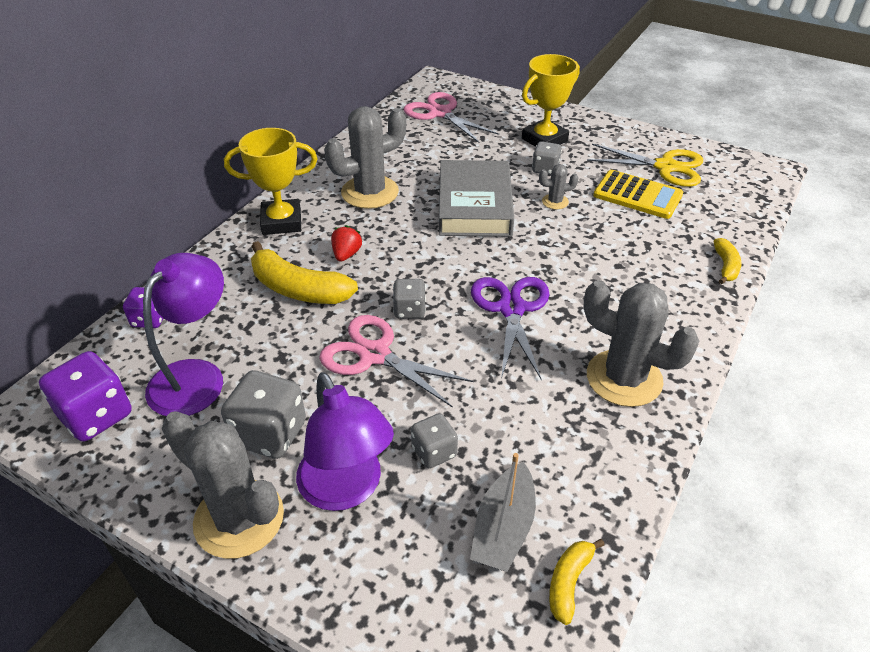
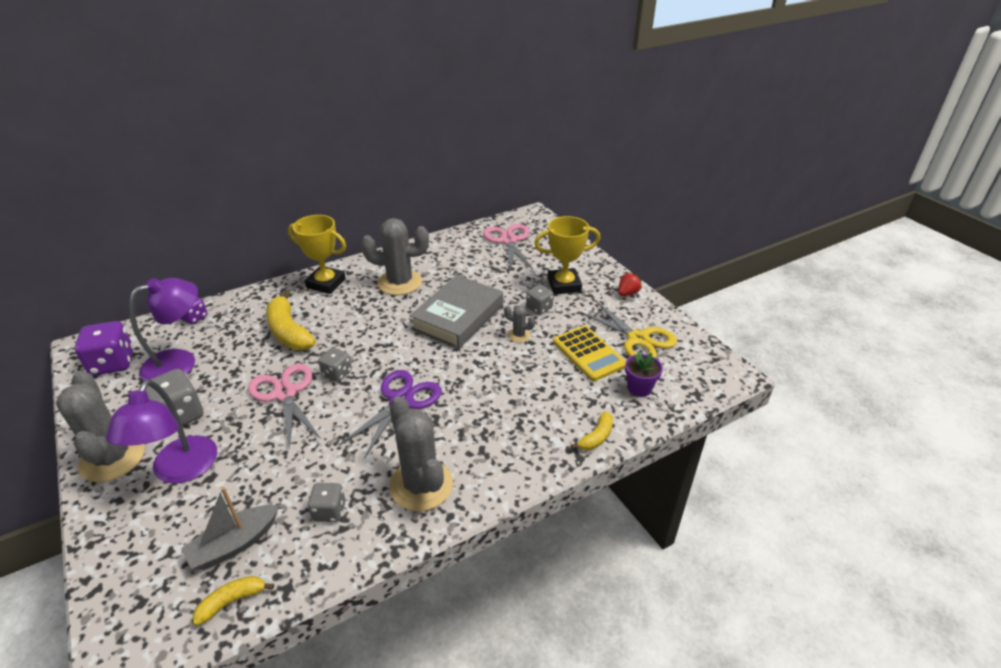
camera: 30 degrees right, 5 degrees down
red strawberry [331,225,362,262] -> red strawberry moved to [618,273,642,296]
grey dice [411,413,458,468] -> grey dice moved to [308,483,345,522]
none -> purple flower pot [625,352,663,397]

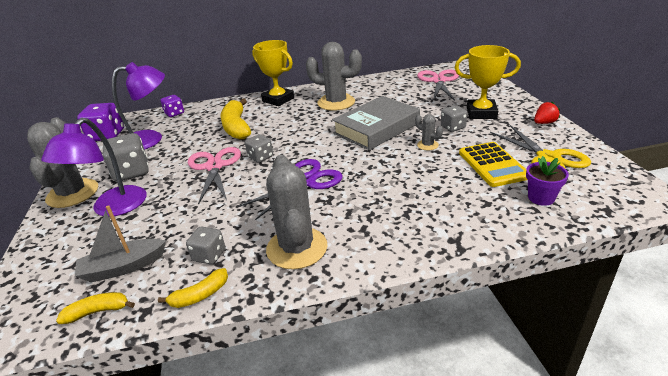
camera: 20 degrees right, 5 degrees down
yellow banana [571,411,613,450] -> yellow banana moved to [158,268,228,308]

